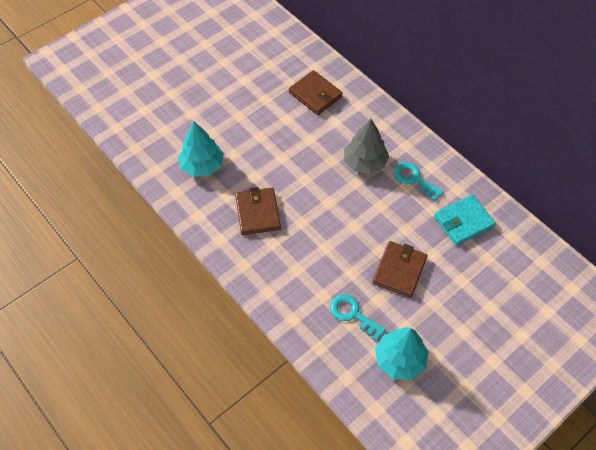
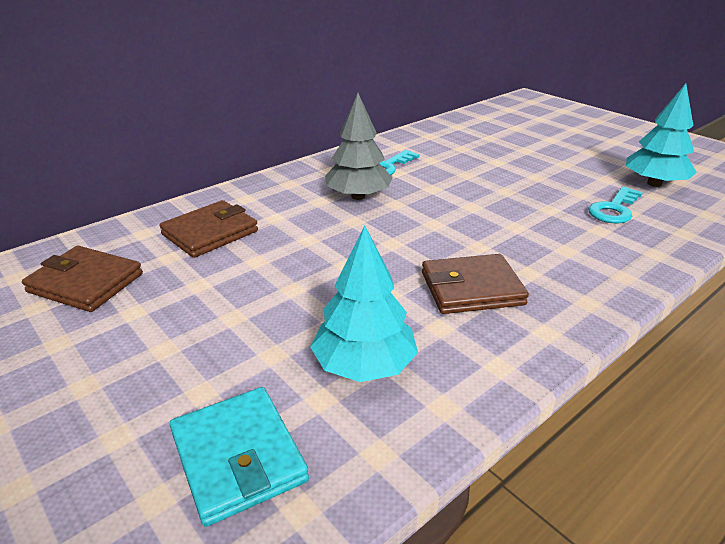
camera: 90 degrees left, 25 degrees down
brown wallet [373,241,427,298] -> brown wallet moved to [22,246,143,312]
turquoise wallet [434,195,496,246] -> turquoise wallet moved to [170,387,309,527]

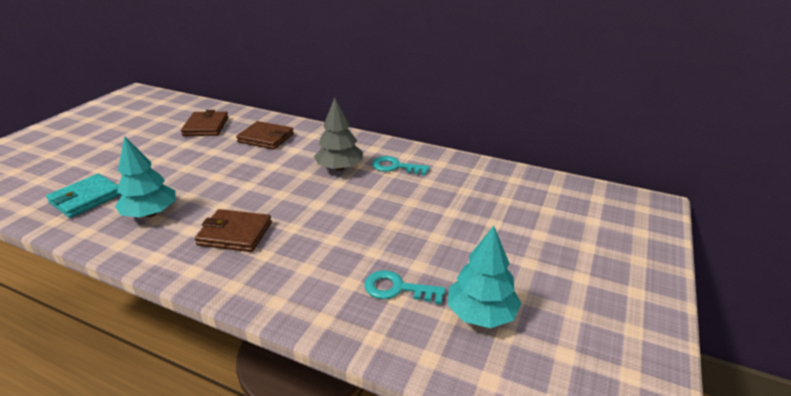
camera: 65 degrees right, 0 degrees up
brown wallet [422,254,529,314] -> brown wallet turned 45 degrees counterclockwise [195,209,272,252]

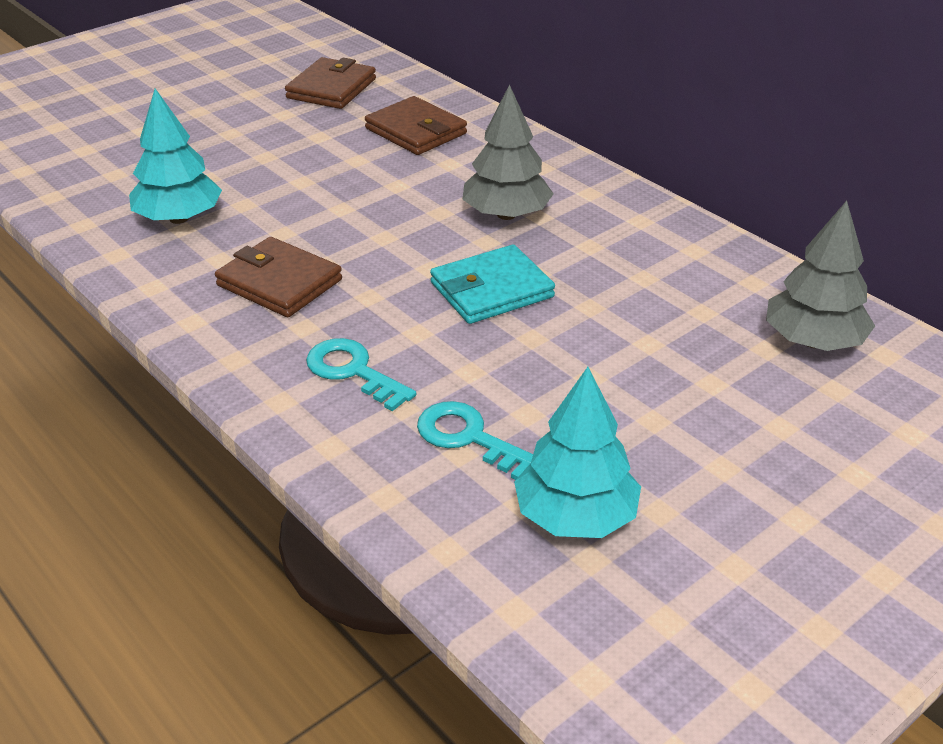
camera: 25 degrees right, 5 degrees up
turquoise wallet [46,173,122,218] -> turquoise wallet moved to [430,245,555,324]
turquoise key [372,156,430,175] -> turquoise key moved to [306,338,416,411]
none -> grey tree [766,201,875,351]

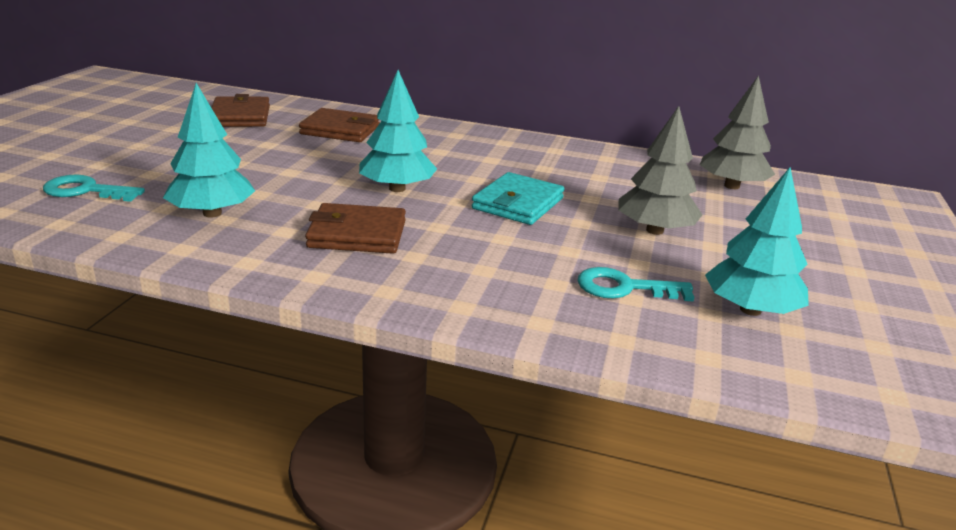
camera: 35 degrees left, 10 degrees down
turquoise key [306,338,416,411] -> turquoise key moved to [43,174,145,202]
grey tree [462,84,553,220] -> grey tree moved to [618,106,703,235]
none -> turquoise tree [359,70,437,192]

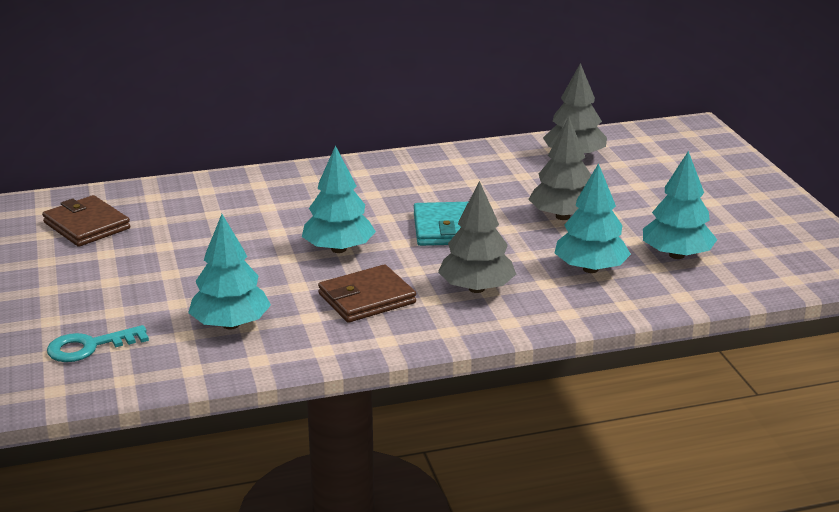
camera: 30 degrees left, 0 degrees up
brown wallet [299,108,380,142] -> none
turquoise key [577,267,694,302] -> turquoise tree [555,163,631,273]
none -> grey tree [438,181,516,293]

